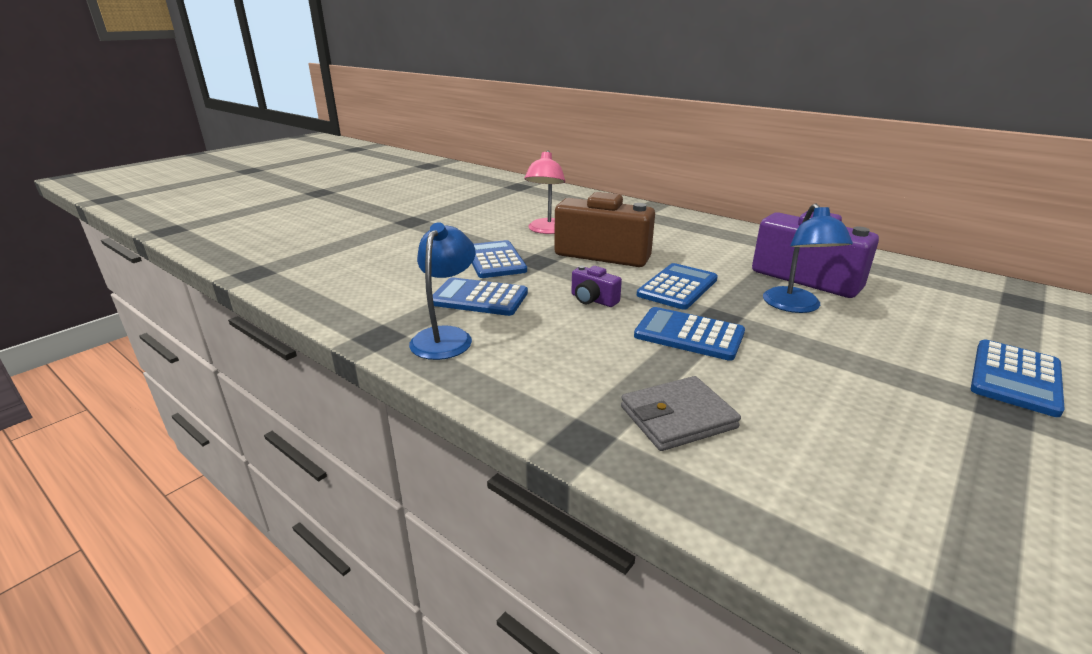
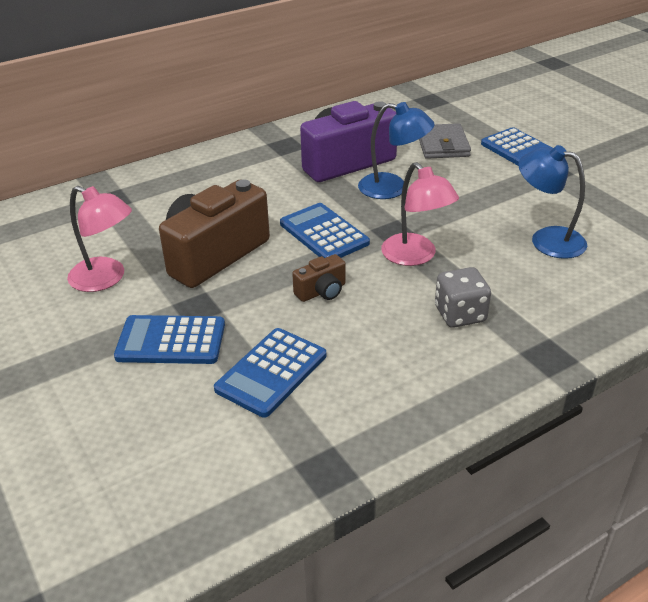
camera: 70 degrees left, 10 degrees up
blue lamp [409,223,476,360] -> blue lamp moved to [518,145,587,259]
purple camera [571,266,622,307] -> brown camera [292,254,346,302]
grey wallet [621,376,741,451] -> grey wallet moved to [419,123,471,159]
blue calculator [634,307,745,361] -> pink lamp [381,162,459,266]
none -> grey dice [435,267,491,328]

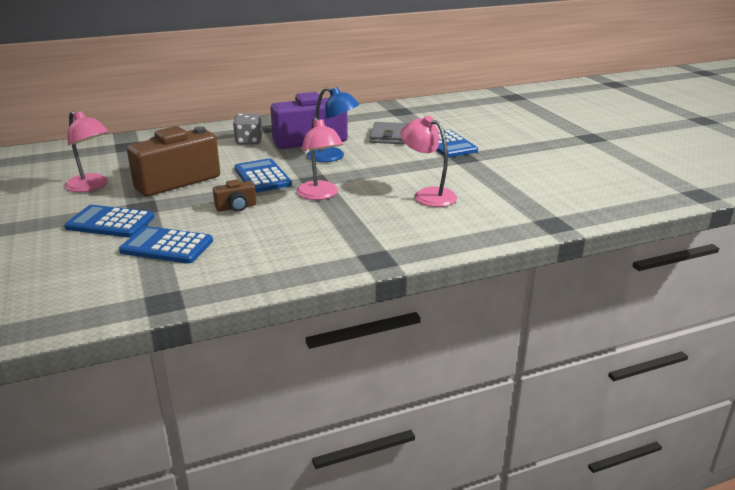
camera: 10 degrees right, 10 degrees down
blue calculator [214,328,326,418] -> blue calculator turned 60 degrees clockwise [119,226,213,264]
grey dice [435,267,491,328] -> grey dice moved to [233,113,262,145]
blue lamp [518,145,587,259] -> pink lamp [400,115,457,207]

